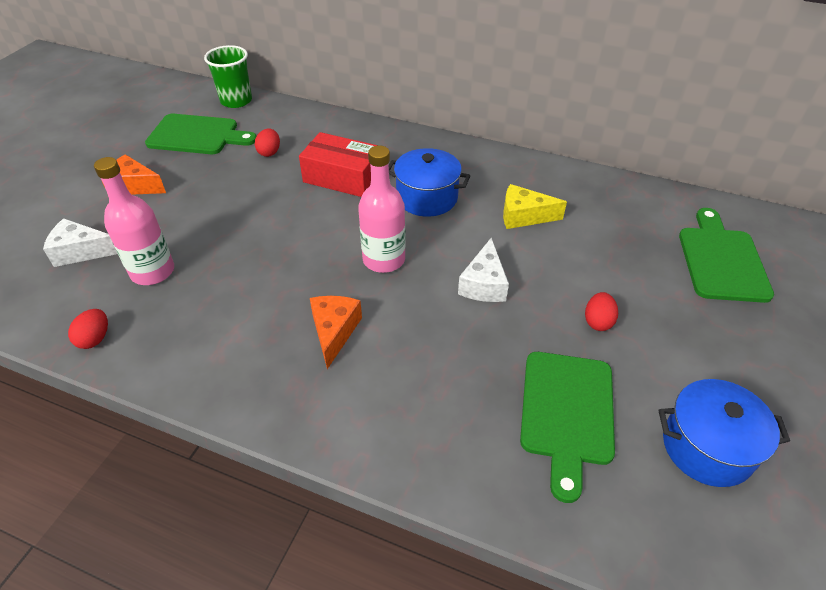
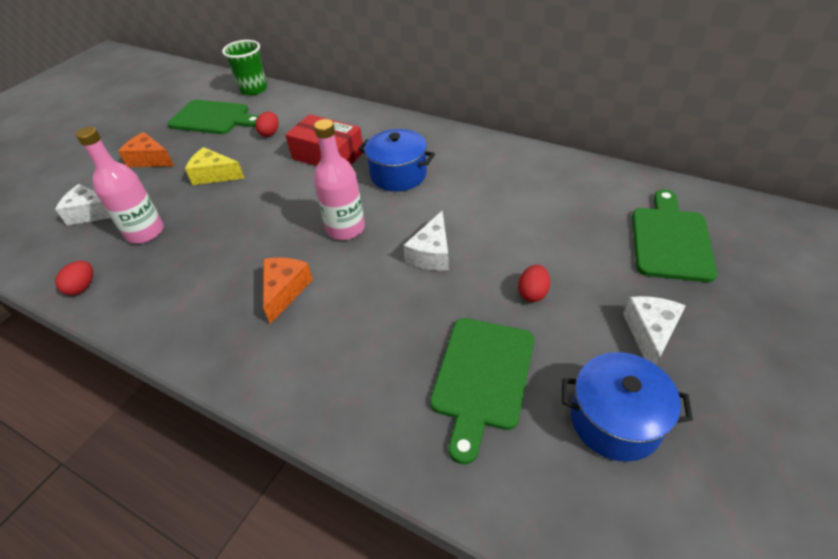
camera: 10 degrees right, 0 degrees up
yellow cheese [503,184,567,229] -> yellow cheese moved to [185,147,245,185]
none -> white cheese [623,296,686,365]

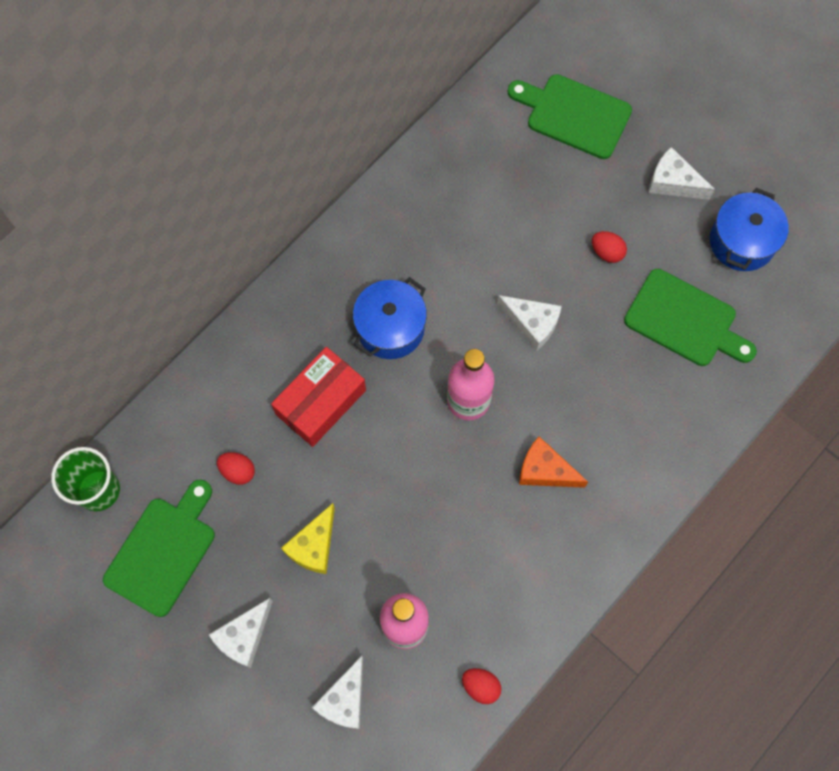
camera: 80 degrees left, 25 degrees up
orange cheese [118,132,174,167] -> white cheese [209,598,273,668]

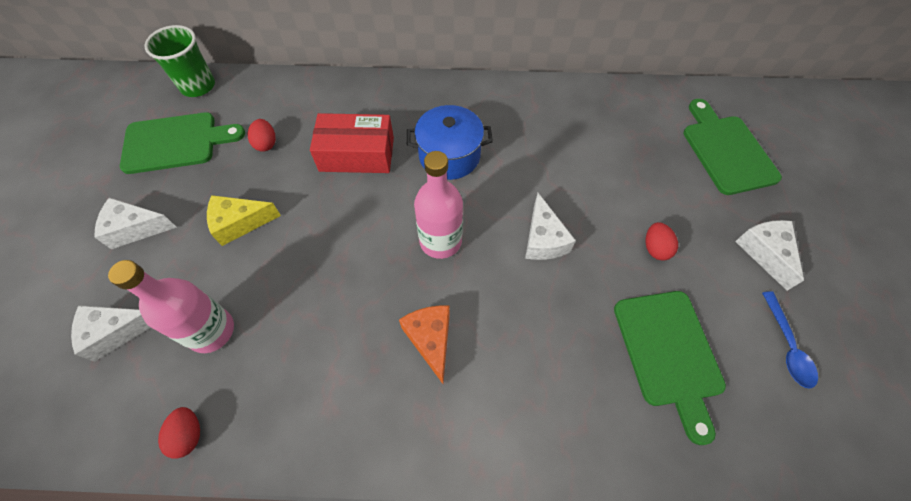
camera: 50 degrees right, 10 degrees down
blue pot [710,188,789,271] -> blue spoon [762,291,818,388]

